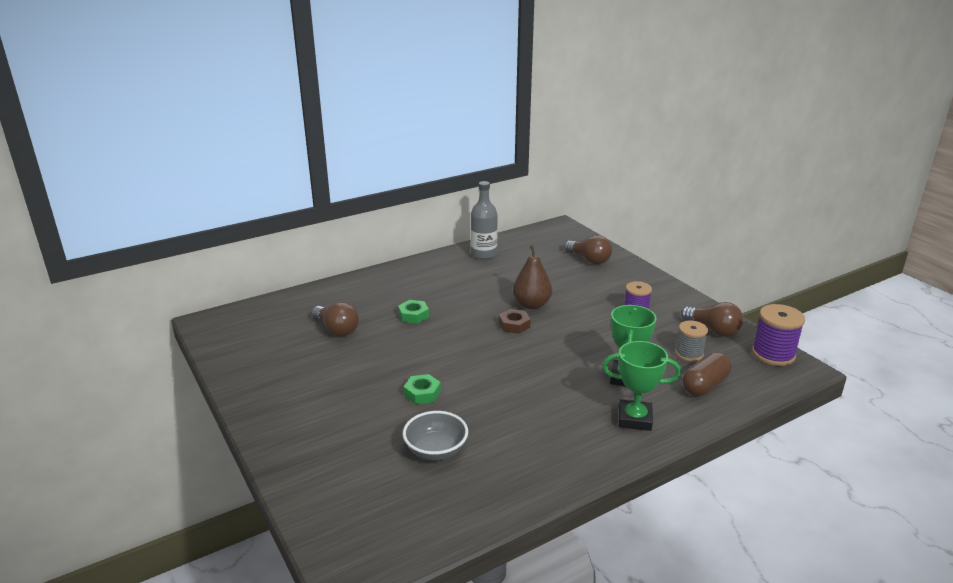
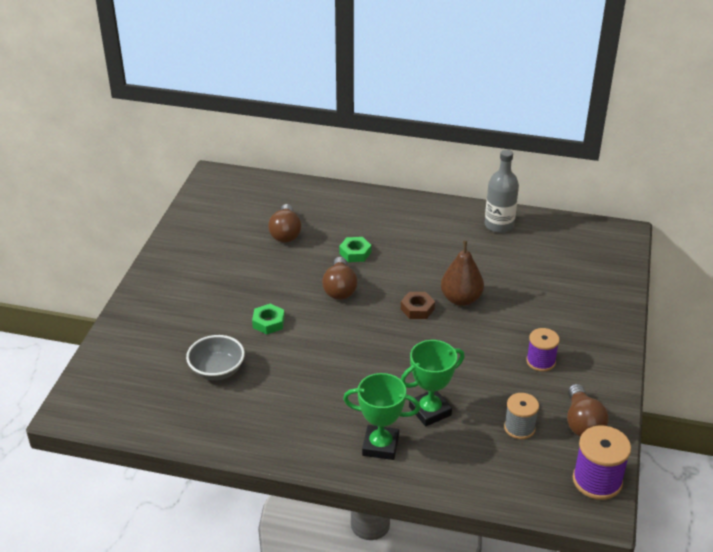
camera: 45 degrees right, 10 degrees up
brown light bulb [564,235,612,264] -> brown light bulb moved to [322,257,357,300]
green trophy [602,341,681,431] -> green trophy turned 45 degrees counterclockwise [343,373,420,460]
brown capsule [682,352,731,396] -> none

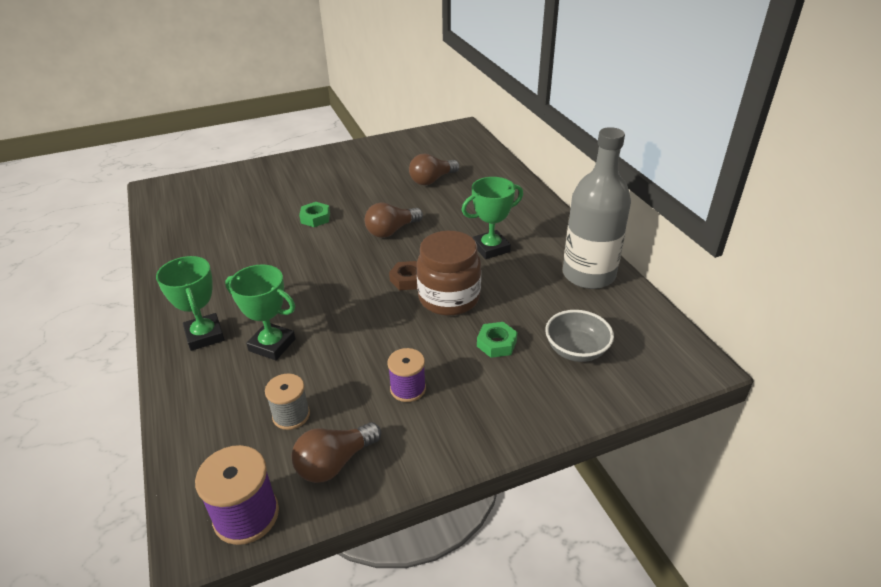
camera: 55 degrees right, 0 degrees up
grey bowl [186,335,245,380] -> grey bowl moved to [545,310,614,362]
green nut [339,237,371,262] -> green nut moved to [477,322,518,358]
brown pear [441,241,484,306] -> brown jar [417,231,481,316]
grey bottle [485,150,519,233] -> grey bottle [563,127,631,289], size x1.52
none -> green trophy [462,177,523,259]

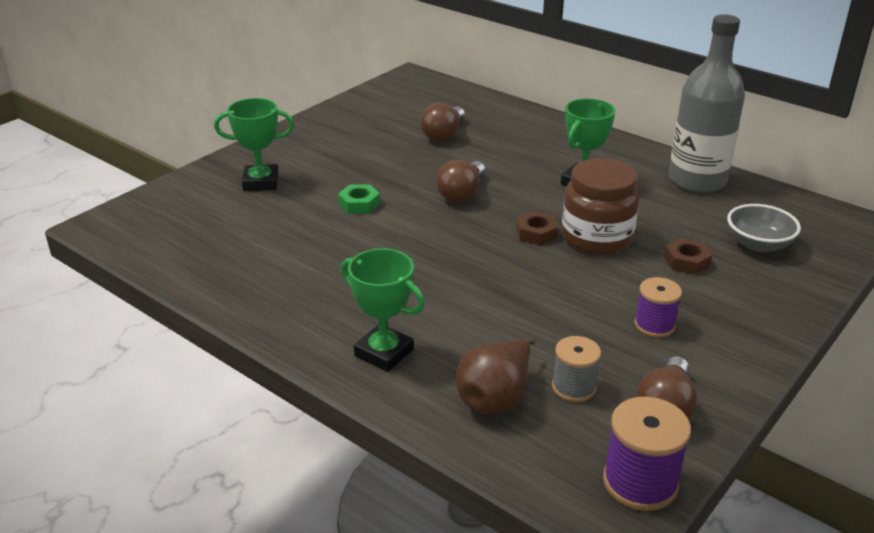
camera: 30 degrees left, 5 degrees down
green trophy [225,264,296,360] -> green trophy moved to [214,98,294,191]
green nut [477,322,518,358] -> brown nut [664,238,712,275]
none -> brown pear [456,338,535,414]

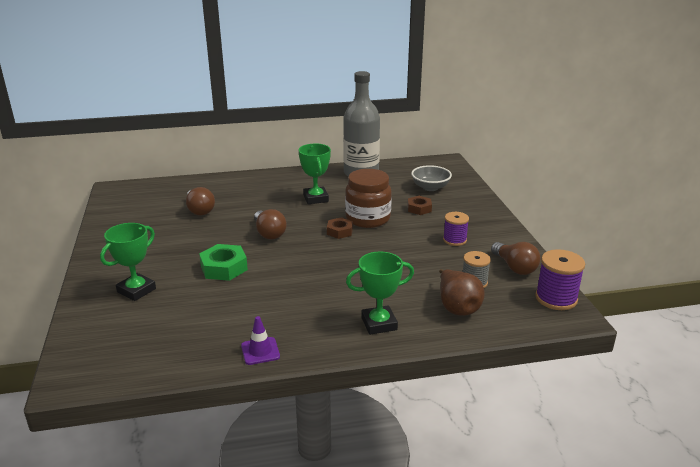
camera: 50 degrees left, 5 degrees down
green nut [338,184,380,214] -> green nut [199,244,248,281], size x1.55
none -> purple traffic cone [241,316,280,365]

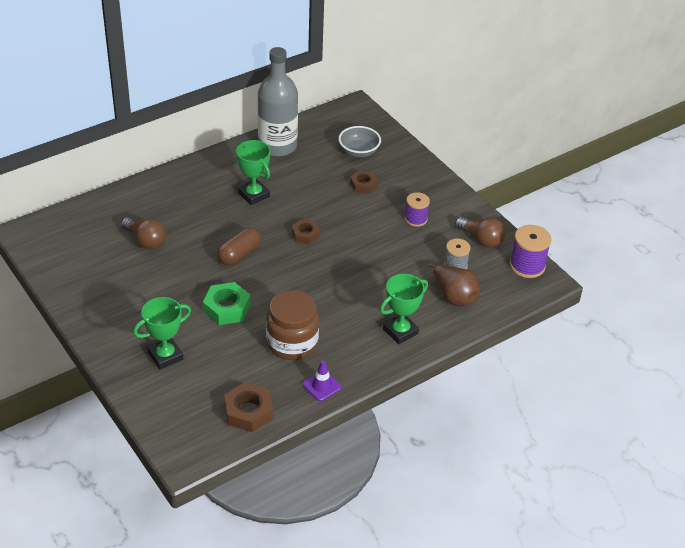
camera: 25 degrees left, 15 degrees up
green trophy [100,223,156,301] -> green trophy turned 45 degrees clockwise [133,297,191,369]
brown light bulb [254,209,287,240] -> brown capsule [217,227,261,265]
brown jar [345,169,392,228] -> brown jar moved to [266,290,319,360]
none -> brown nut [224,382,273,432]

